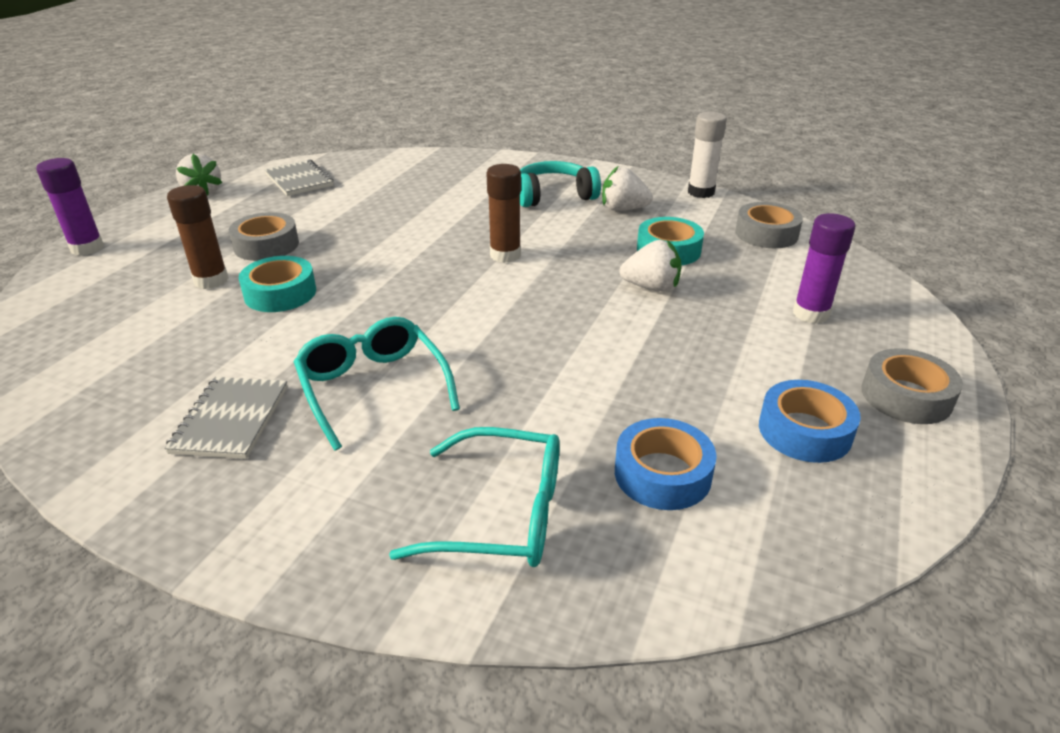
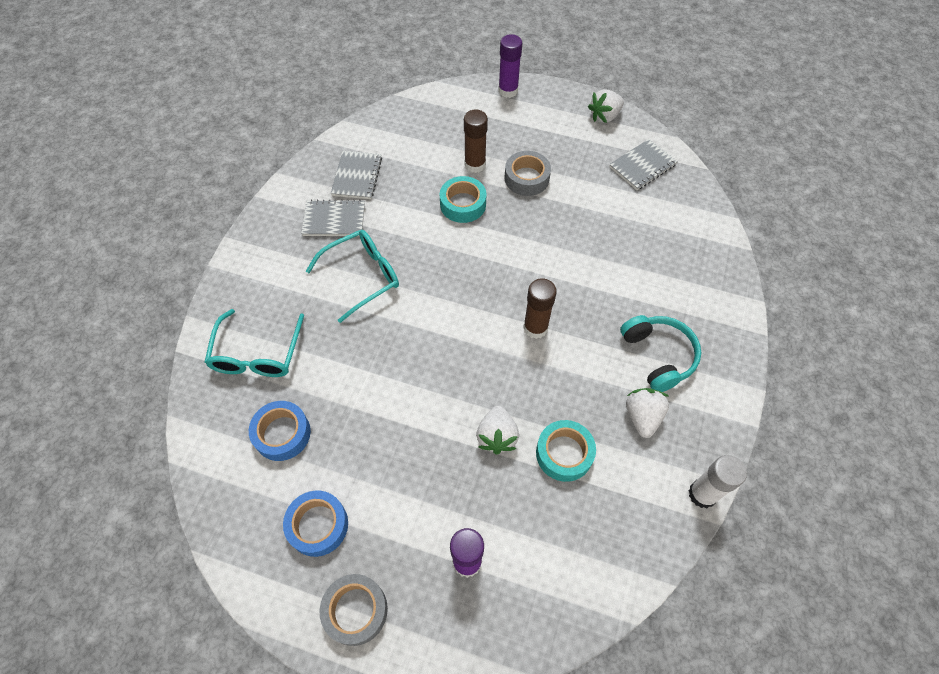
camera: 85 degrees right, 25 degrees up
grey tape [735,202,803,248] -> none
none -> grey notebook [331,151,382,199]

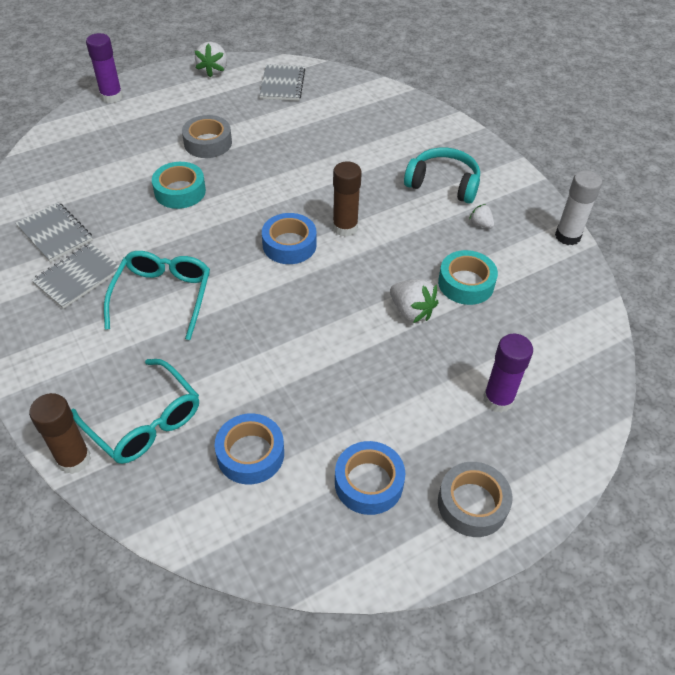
camera: 50 degrees left, 10 degrees down
brown glue stick [464,109,488,173] -> brown glue stick moved to [29,393,91,474]
white strawberry [626,388,669,438] -> white strawberry [469,204,494,228], size x0.56
none -> blue tape [262,213,317,264]

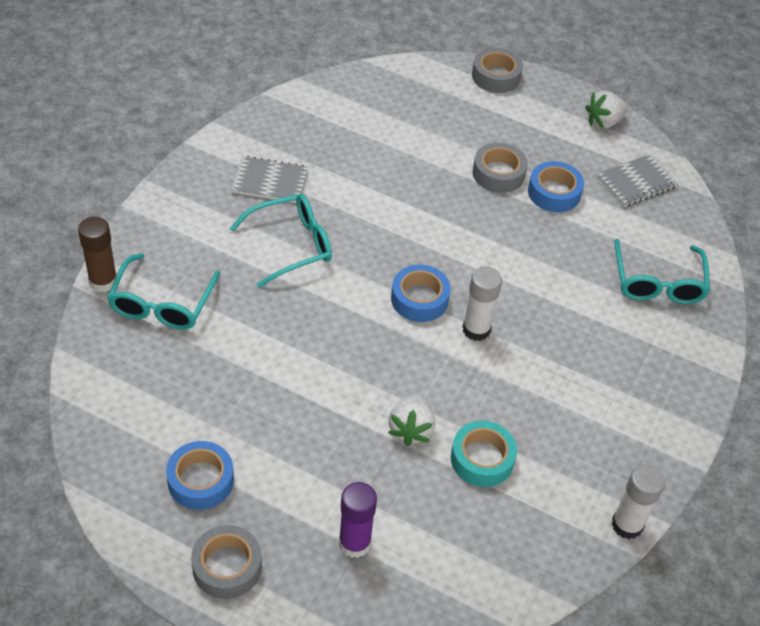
camera: 55 degrees right, 0 degrees up
grey notebook [16,202,93,262] -> none
purple glue stick [86,33,123,103] -> grey tape [472,48,523,93]
turquoise tape [152,162,206,209] -> none
blue tape [215,413,284,485] -> blue tape moved to [528,161,584,212]
brown glue stick [333,161,362,237] -> white glue stick [463,266,502,341]
turquoise headphones [404,148,480,203] -> none
white strawberry [469,204,494,228] -> none
none -> turquoise glasses [615,239,710,304]

